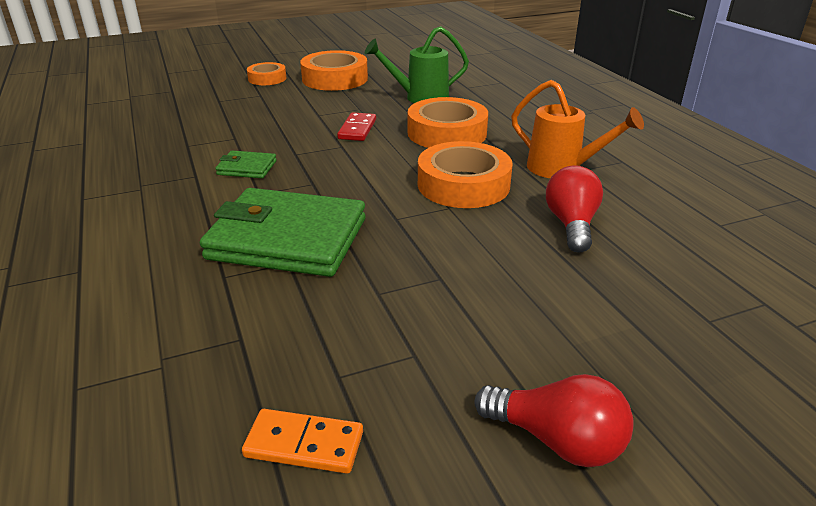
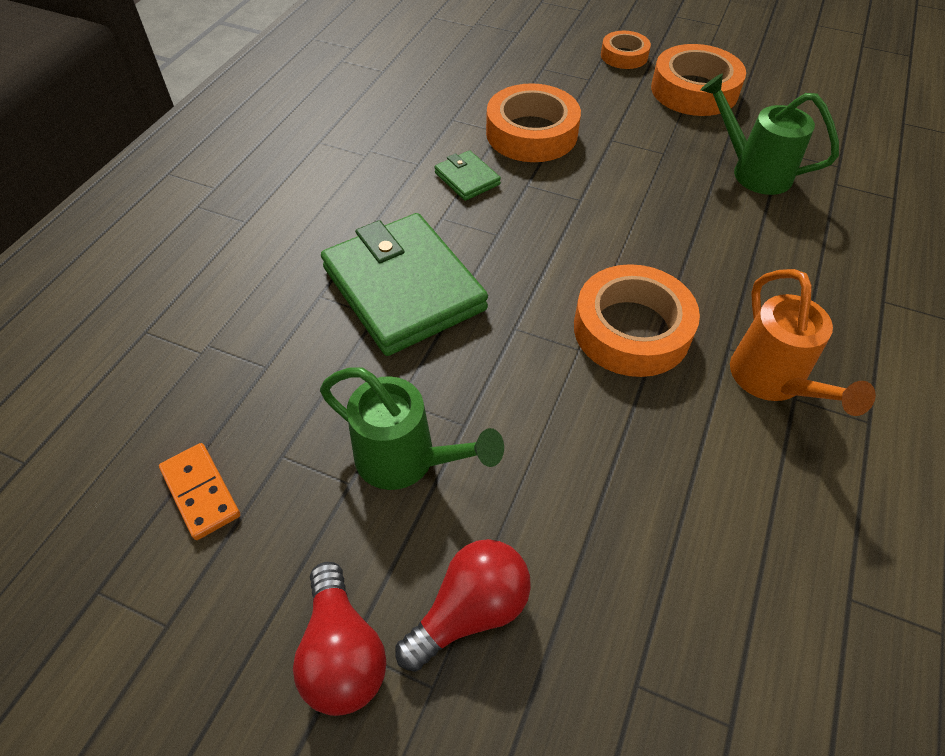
camera: 45 degrees right, 20 degrees up
red domino [337,112,376,141] -> none
orange tape [408,97,488,148] -> orange tape moved to [486,83,581,162]
red light bulb [546,165,603,253] -> red light bulb moved to [395,539,531,672]
none -> green watering can [320,367,504,490]

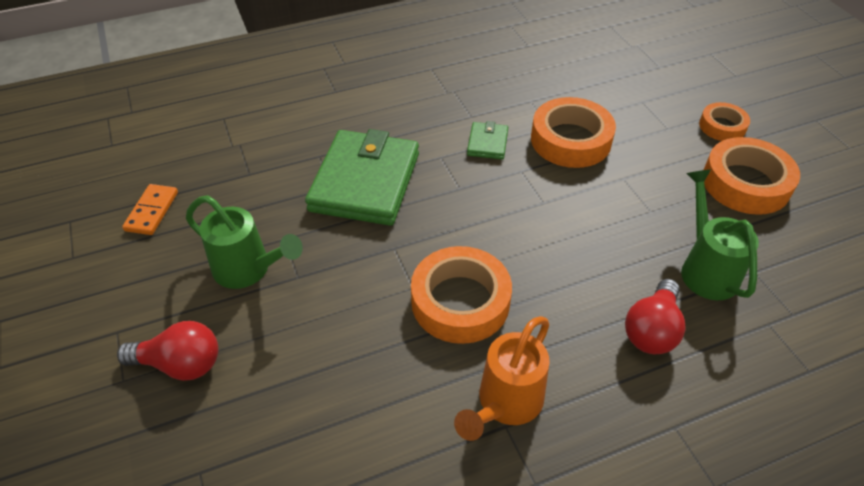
camera: 45 degrees right, 5 degrees down
red light bulb [293,562,386,716] -> red light bulb moved to [625,279,685,354]
green watering can [320,367,504,490] -> green watering can turned 45 degrees counterclockwise [186,195,303,289]

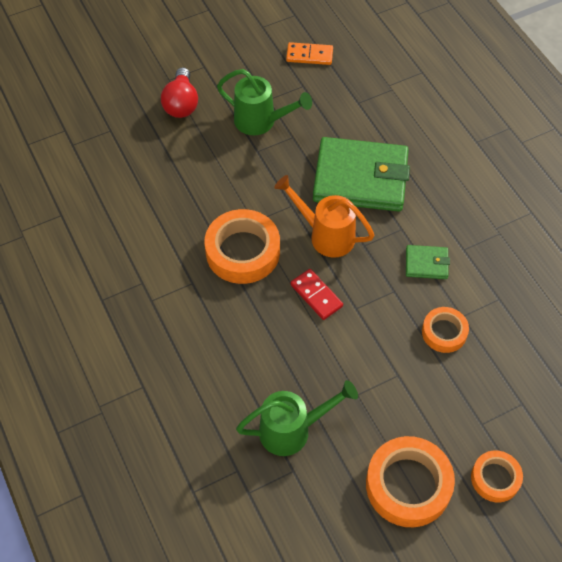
camera: 85 degrees right, 10 degrees up
green watering can [186,195,303,289] -> green watering can turned 90 degrees counterclockwise [217,69,312,135]
orange watering can [454,316,550,441] -> orange watering can moved to [274,175,375,257]
orange tape [531,97,616,168] -> orange tape [422,307,469,353], size x0.58
red light bulb [625,279,685,354] -> none
none -> red domino [290,269,343,320]

